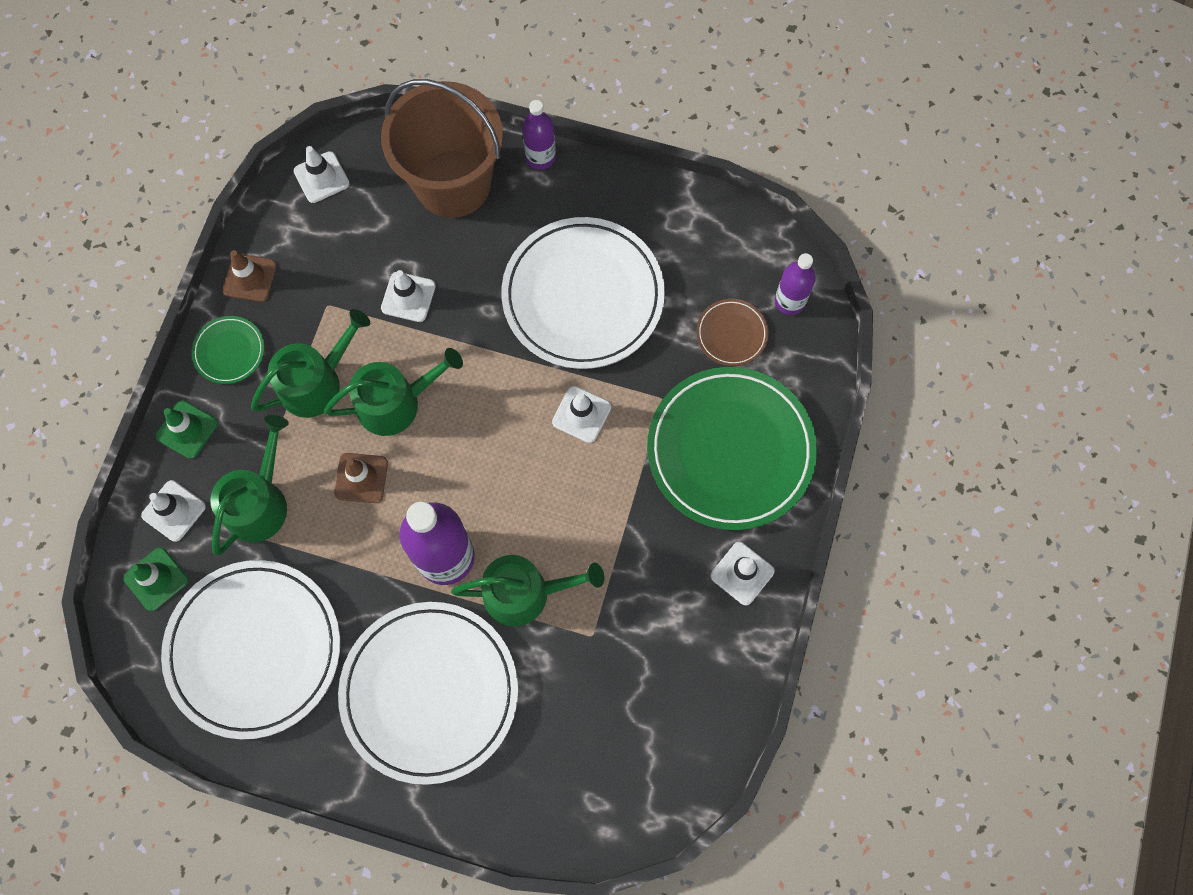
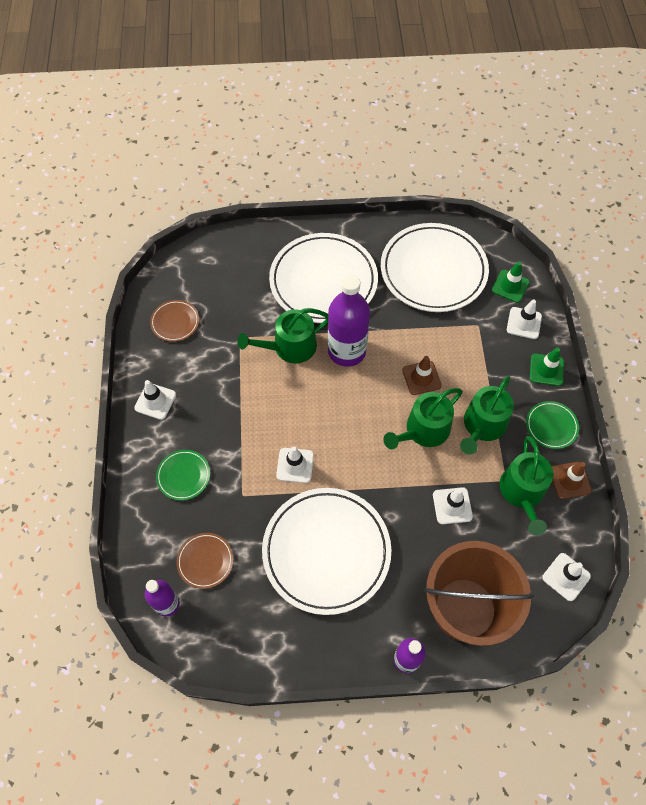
camera: 160 degrees right, 10 degrees down
green watering can [210,415,289,555] -> green watering can moved to [500,436,554,535]
green plate [647,367,817,530] -> green plate [156,450,210,501], size x0.44
none -> brown plate [150,300,199,342]

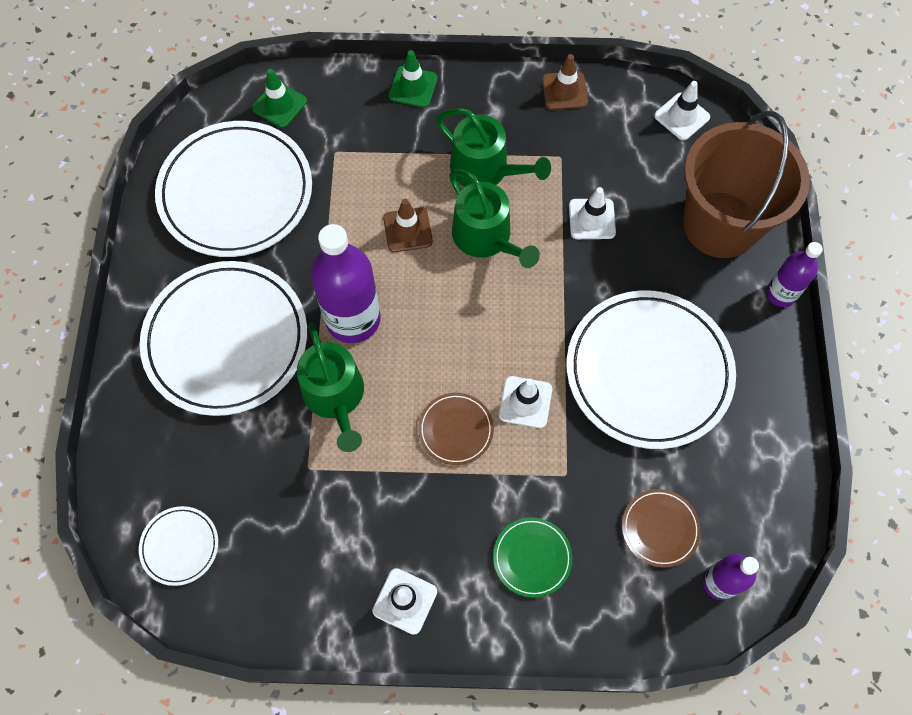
camera: 85 degrees left, 5 degrees up
brown plate [150,300,199,342] -> brown plate moved to [418,393,494,465]
green watering can [500,436,554,535] -> none
white traffic cone [507,299,542,339] -> none
green plate [526,401,579,449] -> none
none -> white plate [139,506,218,586]

